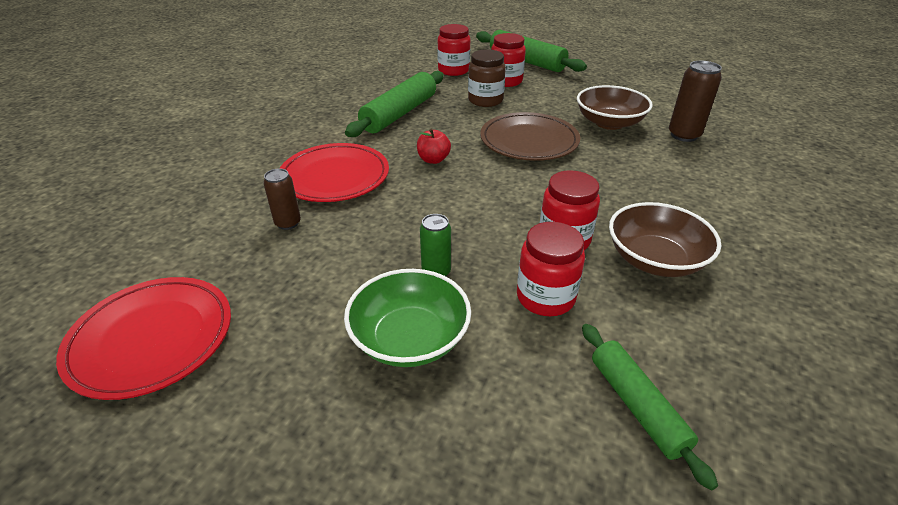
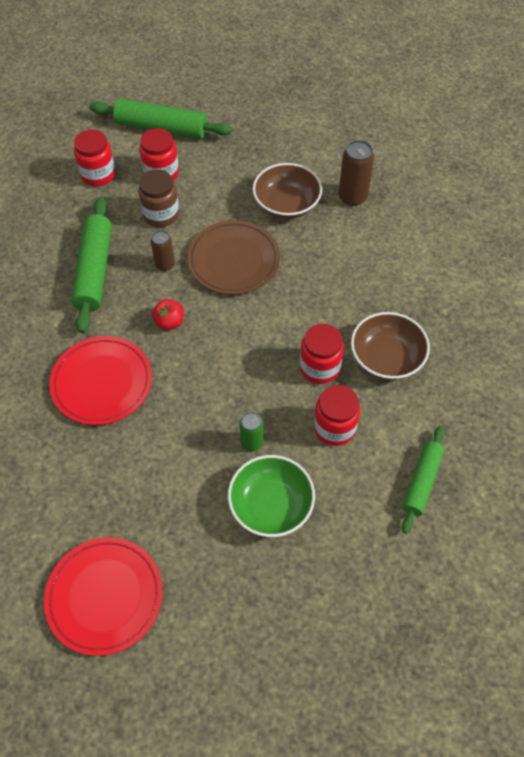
camera: 30 degrees left, 20 degrees up
brown can [263,168,301,230] -> brown can moved to [151,230,175,271]
green rolling pin [582,324,718,490] -> green rolling pin turned 75 degrees clockwise [402,426,445,534]

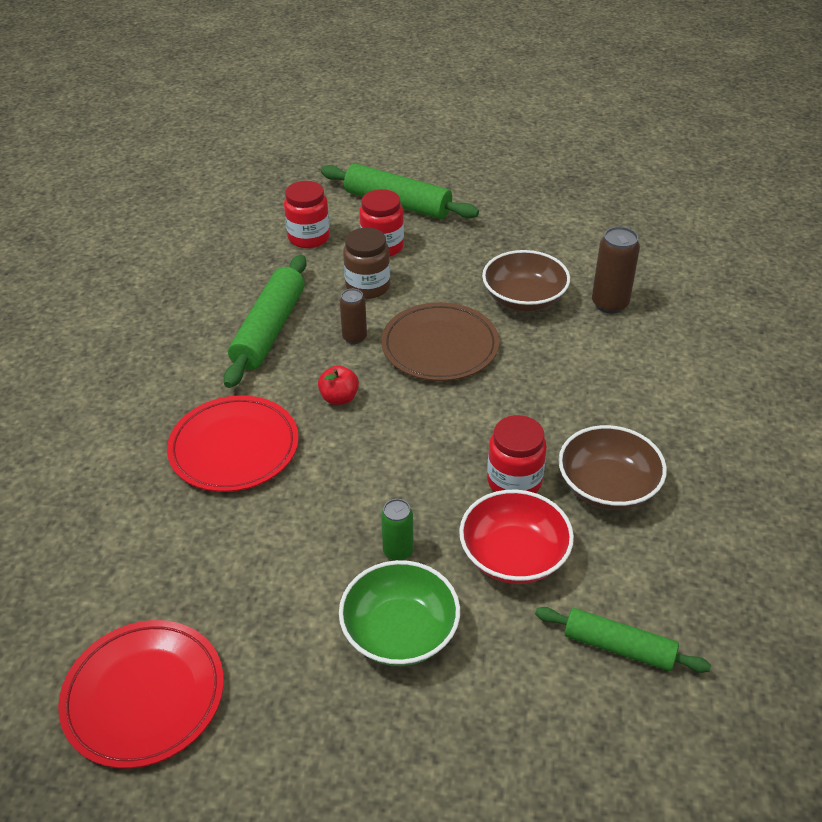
camera: 15 degrees right, 15 degrees down
red jar [314,385,360,446] -> red bowl [459,490,574,584]
green rolling pin [402,426,445,534] -> green rolling pin turned 75 degrees clockwise [535,607,711,673]

